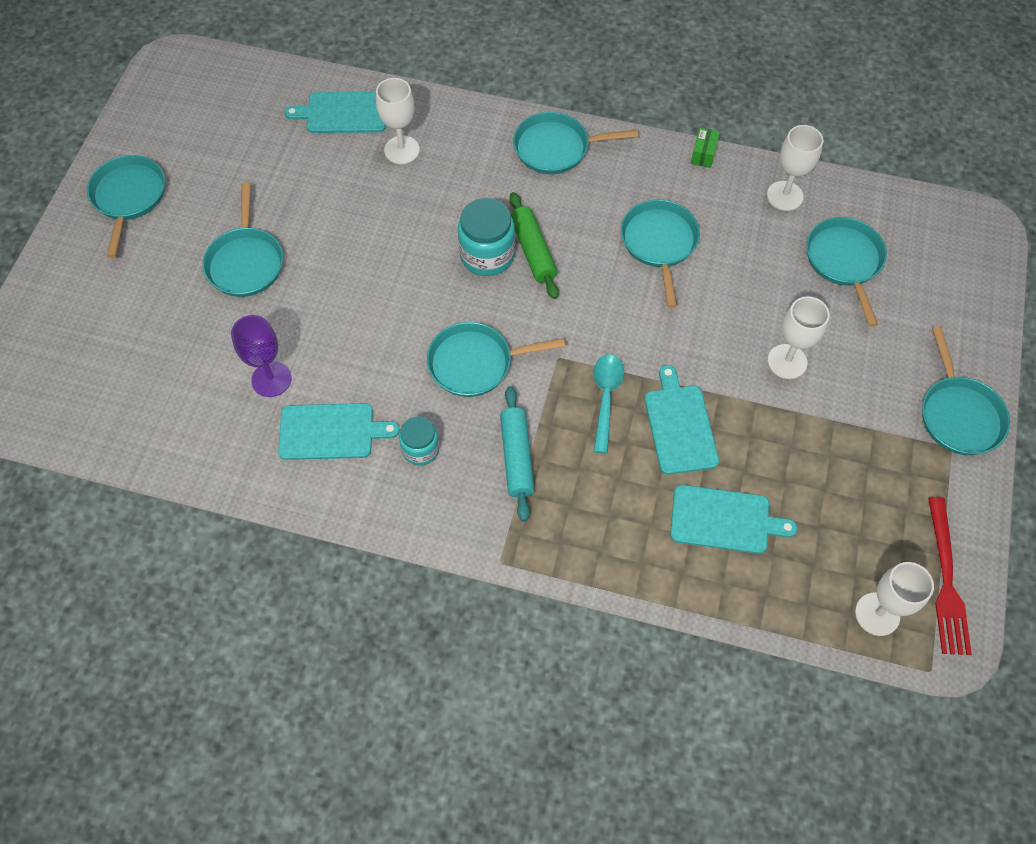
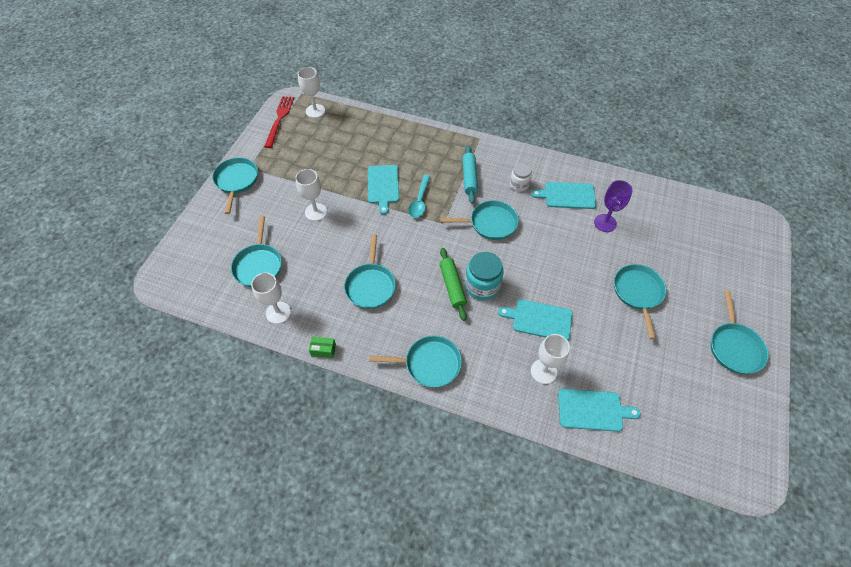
camera: 175 degrees left, 5 degrees down
turquoise jar [399,416,439,466] -> white jar [510,163,532,191]
turquoise cutting board [670,485,797,554] -> turquoise cutting board moved to [498,299,573,341]
green box [691,128,720,168] -> green box turned 75 degrees clockwise [309,337,336,358]

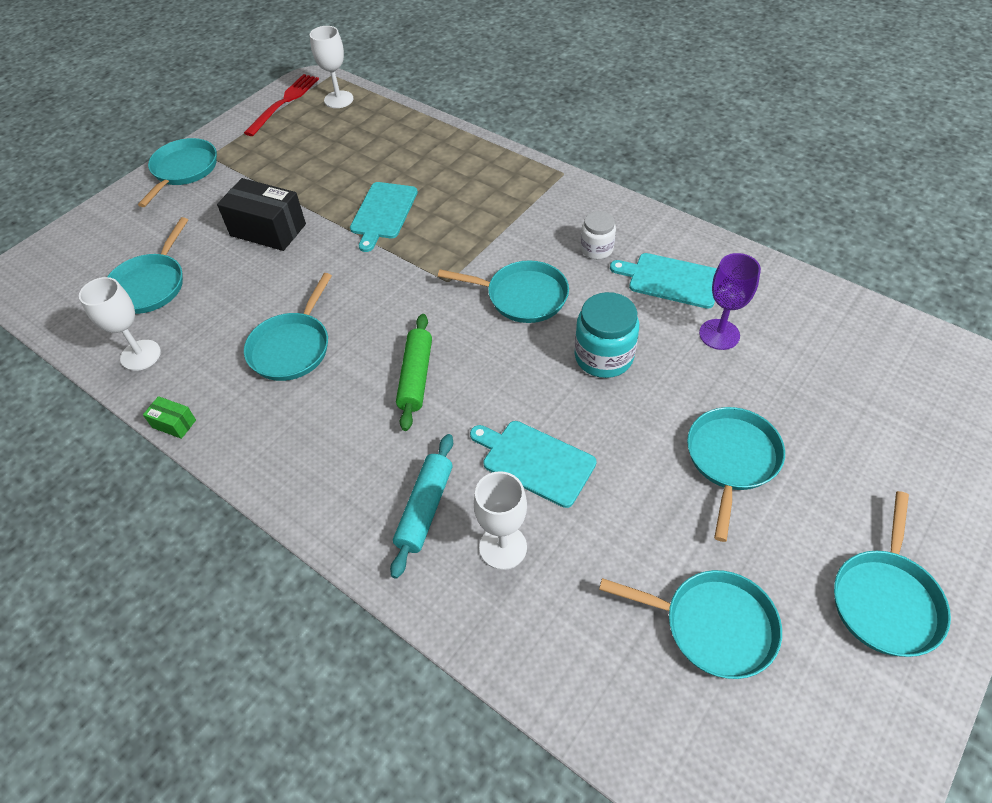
camera: 20 degrees right, 5 degrees down
white goblet [295,169,327,221] -> black box [217,178,306,251]
turquoise pan [369,335,462,388] -> turquoise pan moved to [599,570,782,679]
turquoise spoon [408,175,430,218] -> none
turquoise rolling pin [462,145,478,204] -> turquoise rolling pin moved to [390,434,453,579]
turquoise jar [465,252,504,300] -> turquoise jar moved to [575,292,639,378]
turquoise cutting board [558,389,641,432] -> none

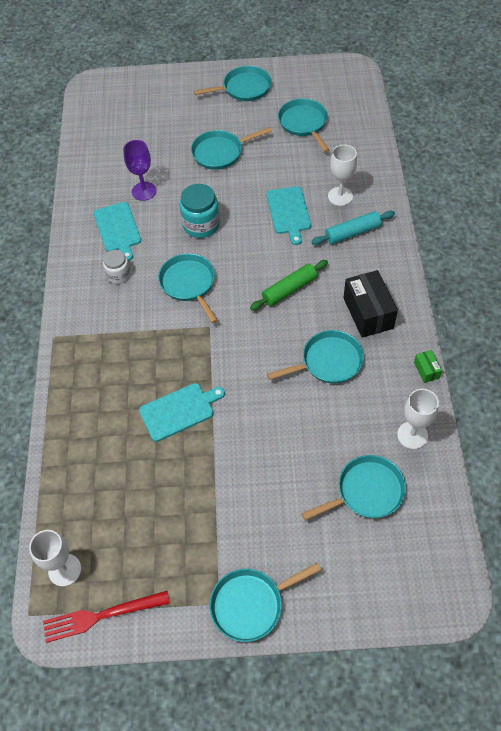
camera: 130 degrees left, 5 degrees up
black box [217,178,306,251] -> black box moved to [343,270,398,338]

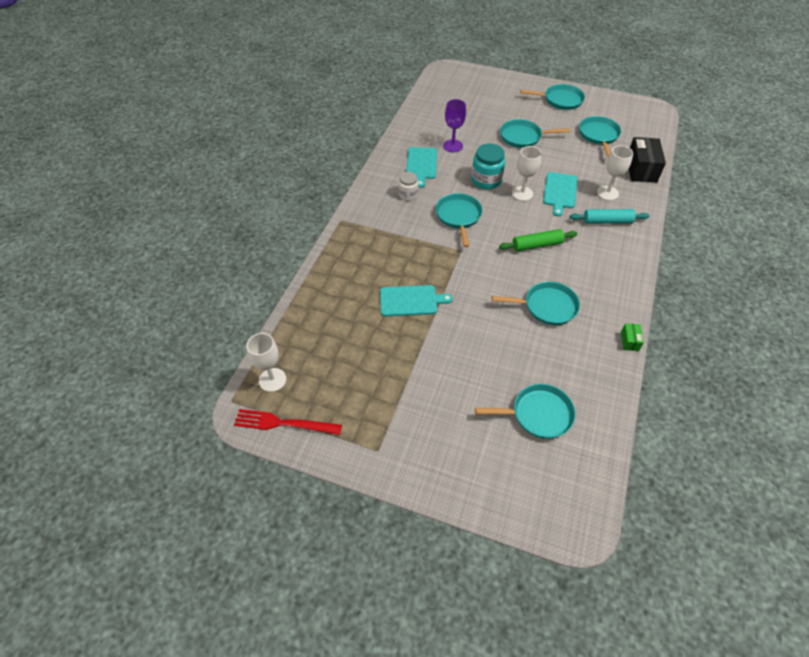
camera: 20 degrees right, 5 degrees down
turquoise pan [210,563,321,642] -> none
black box [343,270,398,338] -> black box moved to [629,137,666,183]
white goblet [397,389,439,449] -> white goblet moved to [512,146,541,201]

